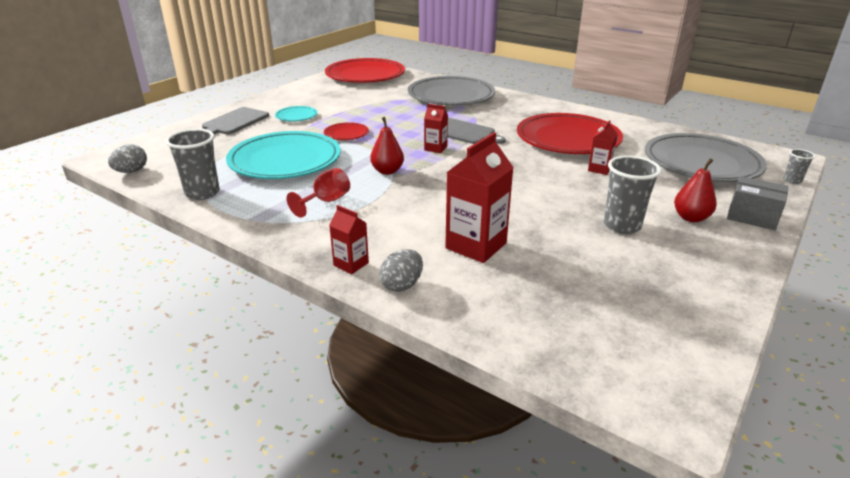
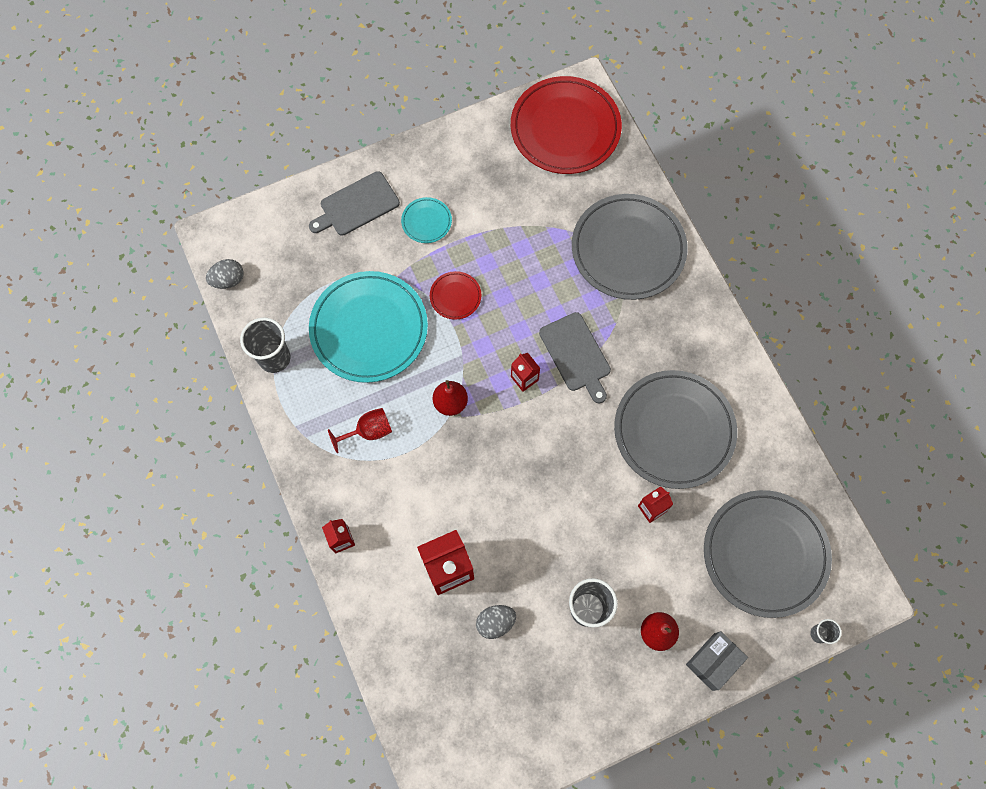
camera: 30 degrees right, 40 degrees up
grey egg [379,249,423,292] -> grey egg moved to [476,605,516,639]
red plate [517,113,623,154] -> grey plate [614,370,737,489]
grey box [727,176,788,230] -> grey box turned 75 degrees clockwise [686,631,748,691]

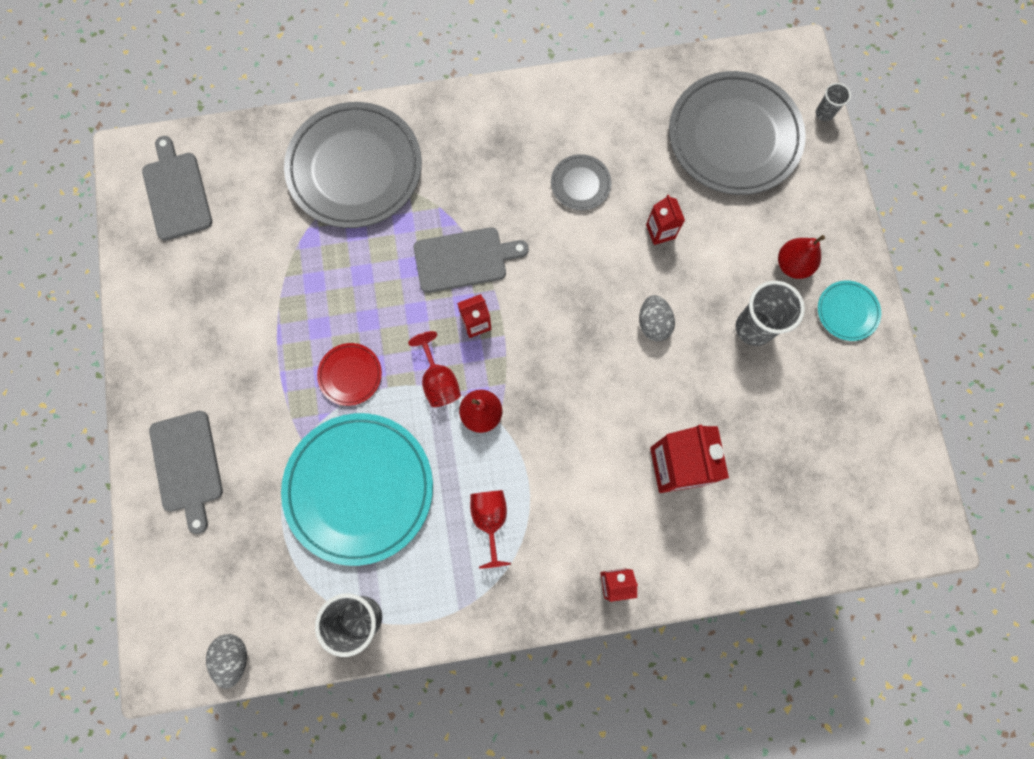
camera: 75 degrees left, 5 degrees up
turquoise plate [401,197,452,243] -> turquoise plate moved to [818,280,881,341]
grey egg [476,605,516,639] -> grey egg moved to [639,295,675,341]
red plate [511,76,622,174] -> grey cutting board [142,136,212,241]
grey plate [614,370,737,489] -> grey plate [551,154,611,210], size x0.44
grey box [686,631,748,691] -> none
none -> red goblet [408,331,461,407]

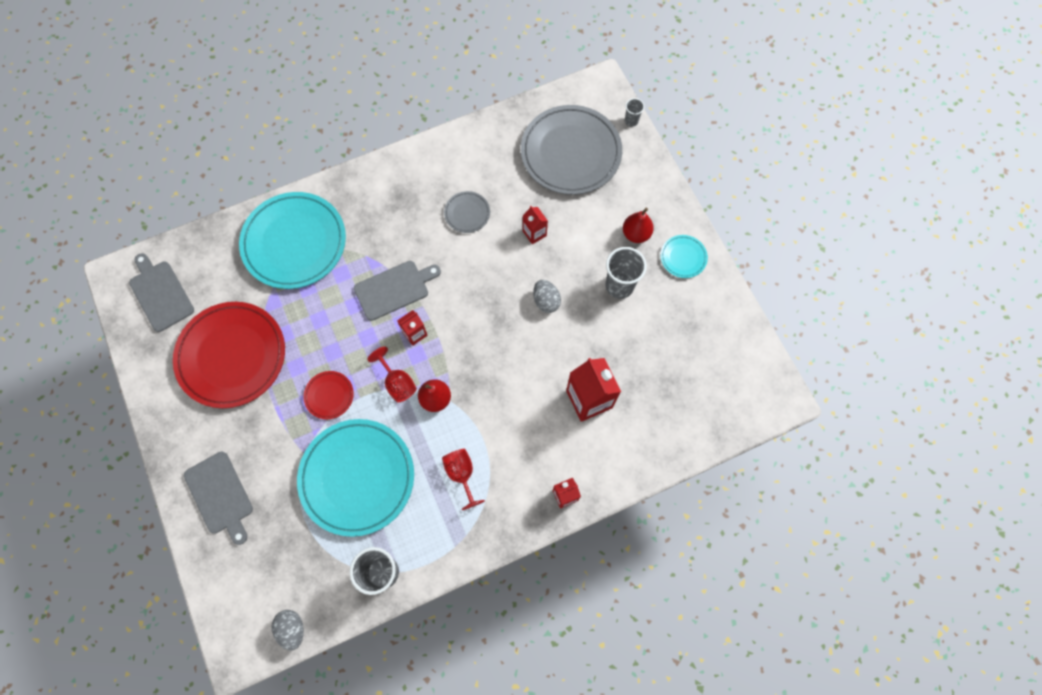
camera: 15 degrees left, 5 degrees down
grey plate [284,102,422,228] -> turquoise plate [239,192,346,289]
none -> red plate [173,302,285,408]

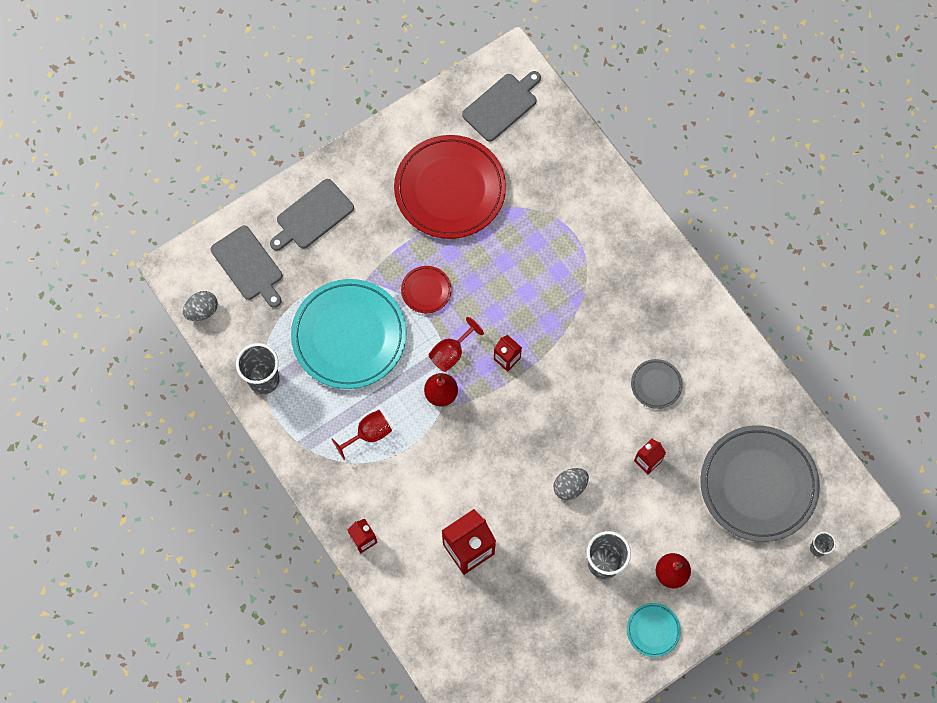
camera: 80 degrees right, 0 degrees up
turquoise plate [239,192,346,289] -> none
grey cutting board [354,261,441,321] -> grey cutting board moved to [211,226,282,308]

